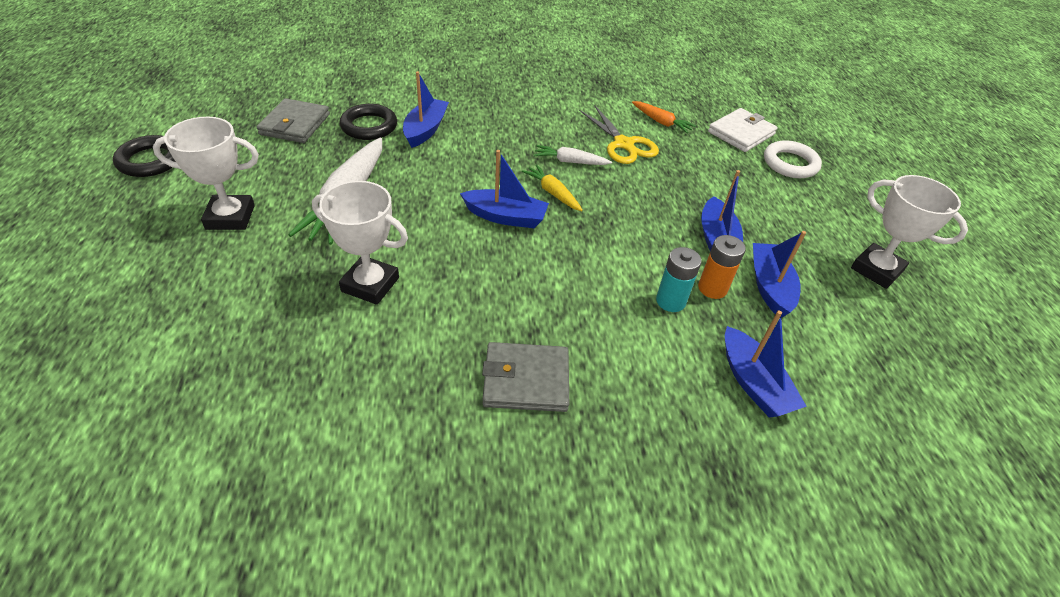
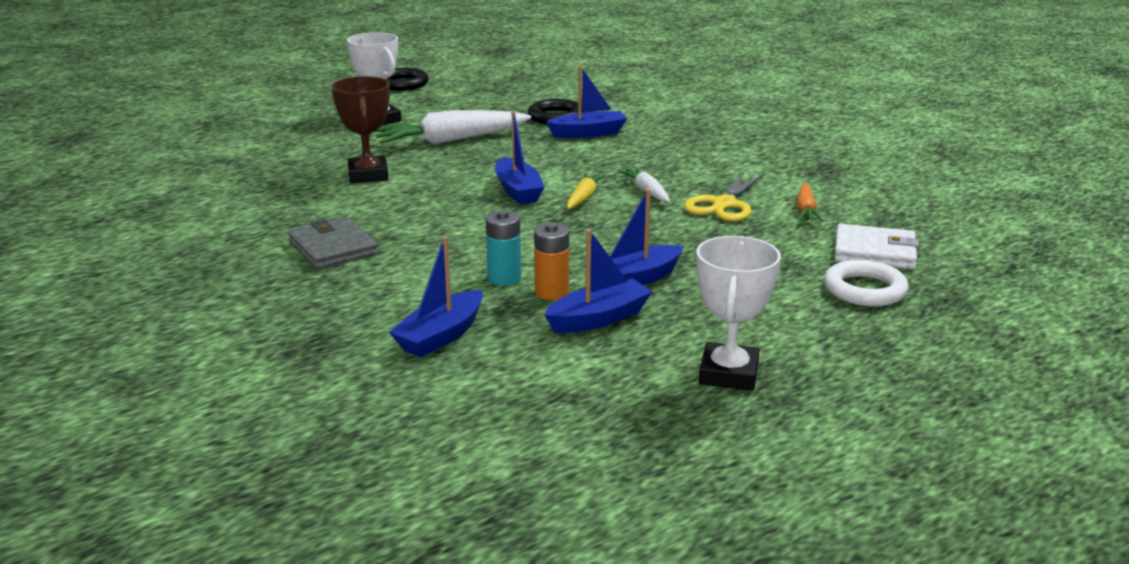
camera: 60 degrees right, 20 degrees down
grey wallet [257,98,330,143] -> none
white trophy [312,181,408,305] -> brown trophy [331,76,390,183]

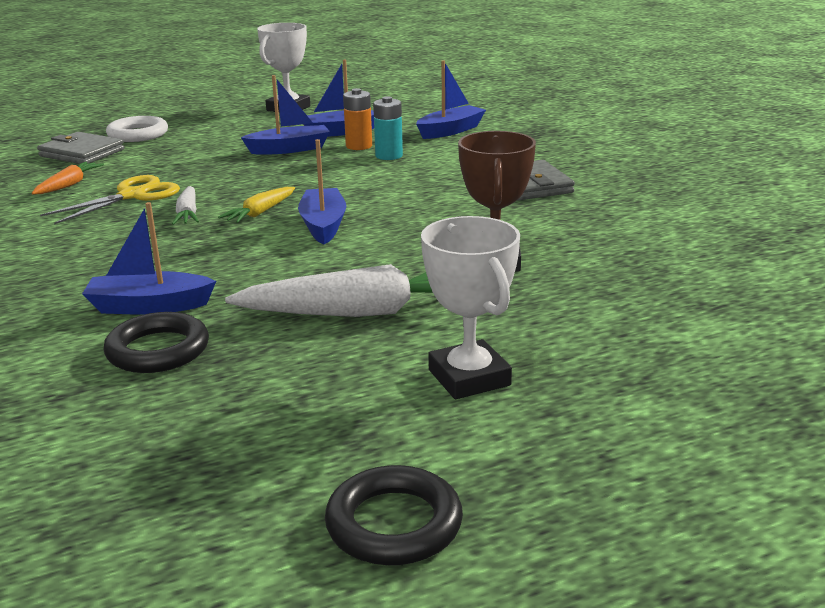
camera: 165 degrees left, 0 degrees up
white wallet [834,224,919,269] -> grey wallet [37,132,124,164]

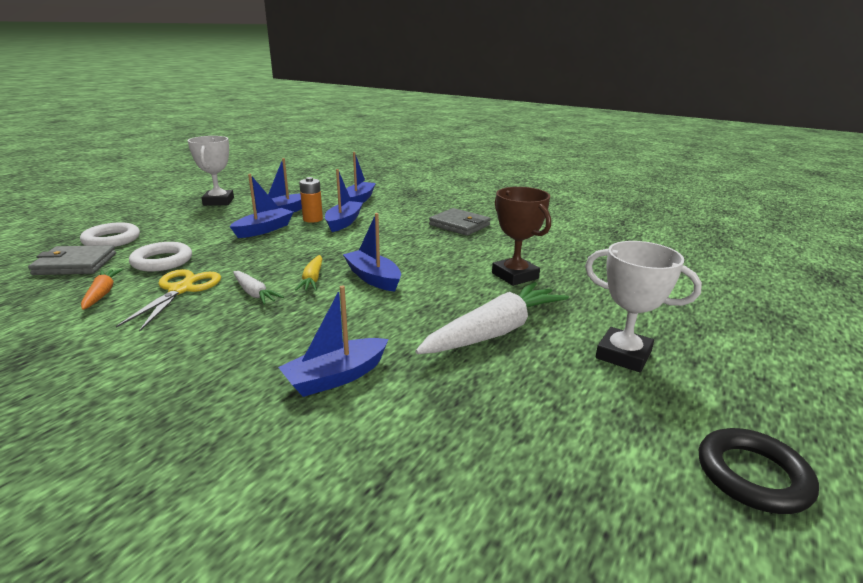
camera: 35 degrees left, 0 degrees up
black ring [103,312,209,373] -> none
turquoise battery [373,96,403,160] -> blue boat [325,169,363,232]
none -> white ring [129,242,192,271]

